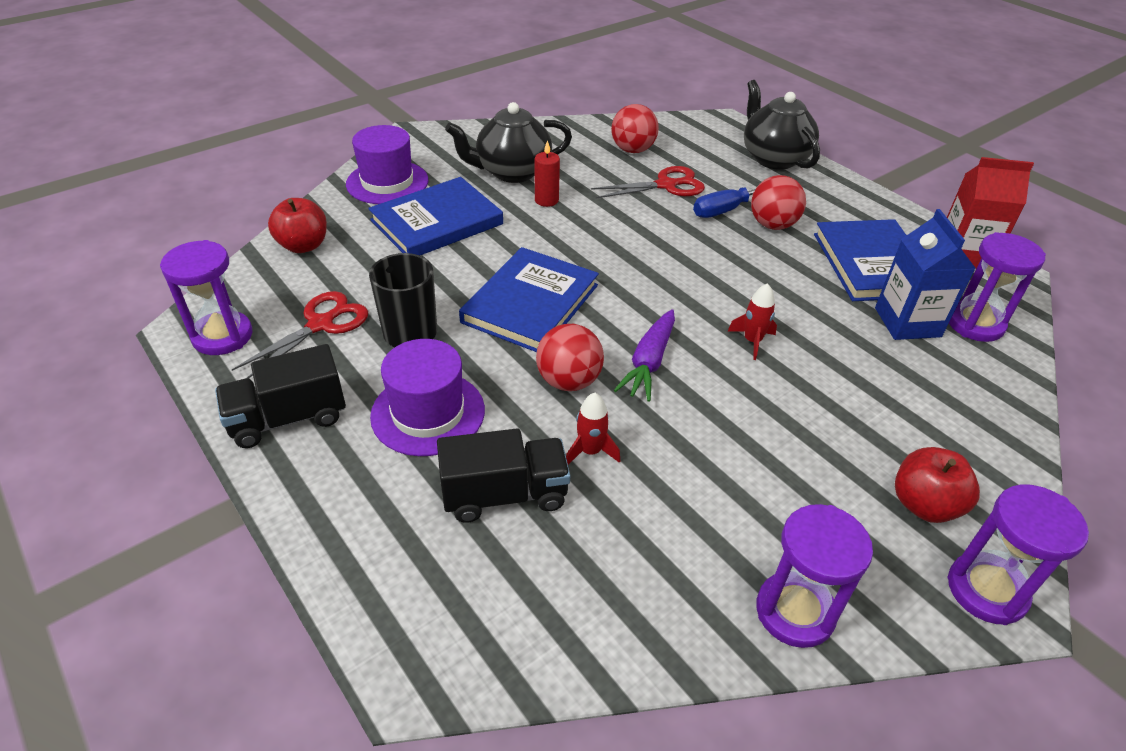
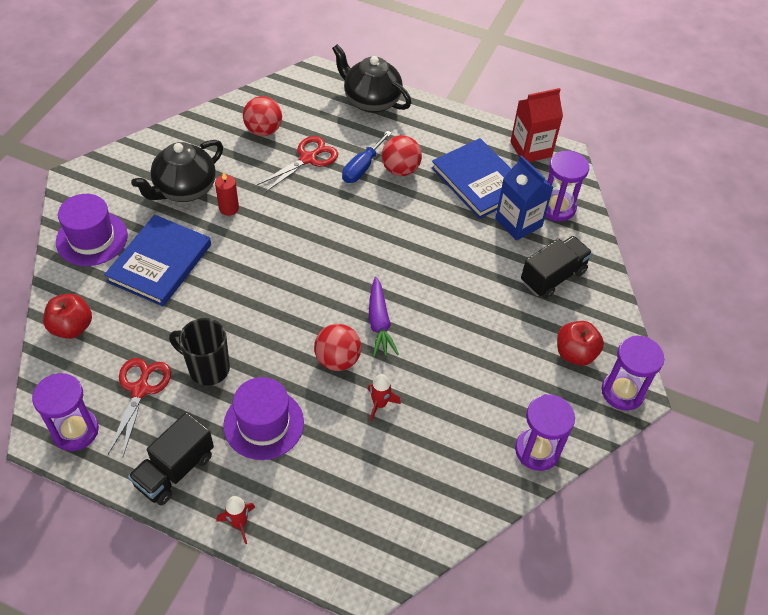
camera: 30 degrees left, 10 degrees up
black truck [437,428,570,523] -> black truck moved to [521,236,593,299]
blue book [459,247,599,352] -> none
red rocket [728,283,777,360] -> red rocket moved to [217,496,255,545]

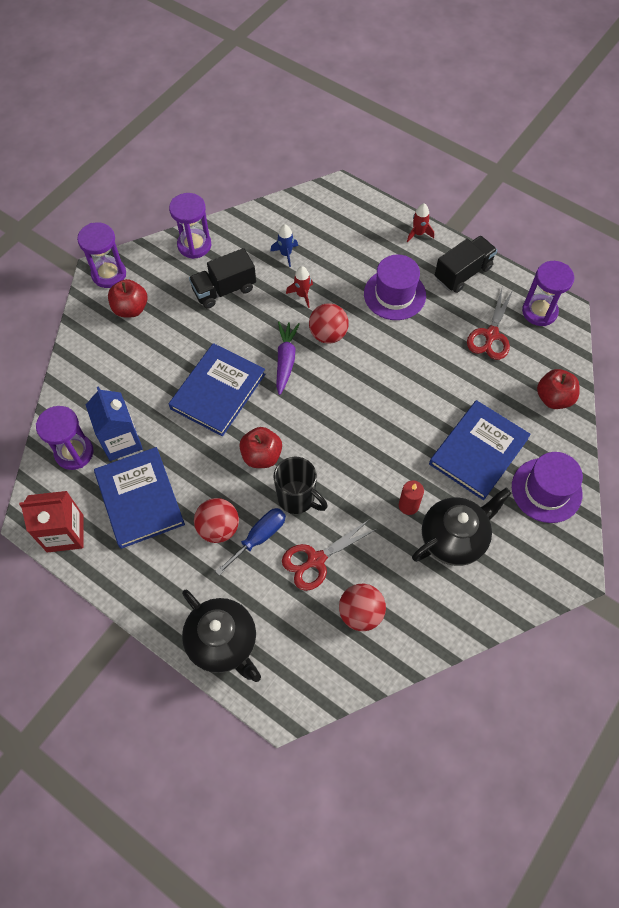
camera: 165 degrees left, 10 degrees up
black mug [169,318,230,386] -> black mug moved to [274,457,328,514]
black truck [521,236,593,299] -> black truck moved to [189,248,256,309]
none -> blue book [169,343,265,436]
none -> red apple [239,427,282,468]
none -> blue rocket [270,224,298,267]

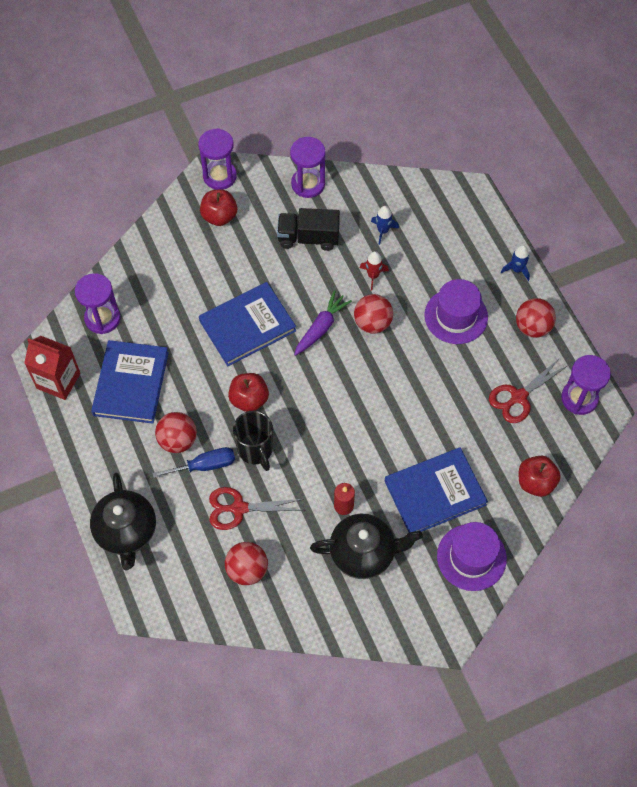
camera: 30 degrees right, 0 degrees up
blue carton [86,386,143,461] -> none
red rocket [407,203,434,243] -> blue rocket [501,245,530,281]
black truck [435,236,497,293] -> red ball [516,298,556,338]

